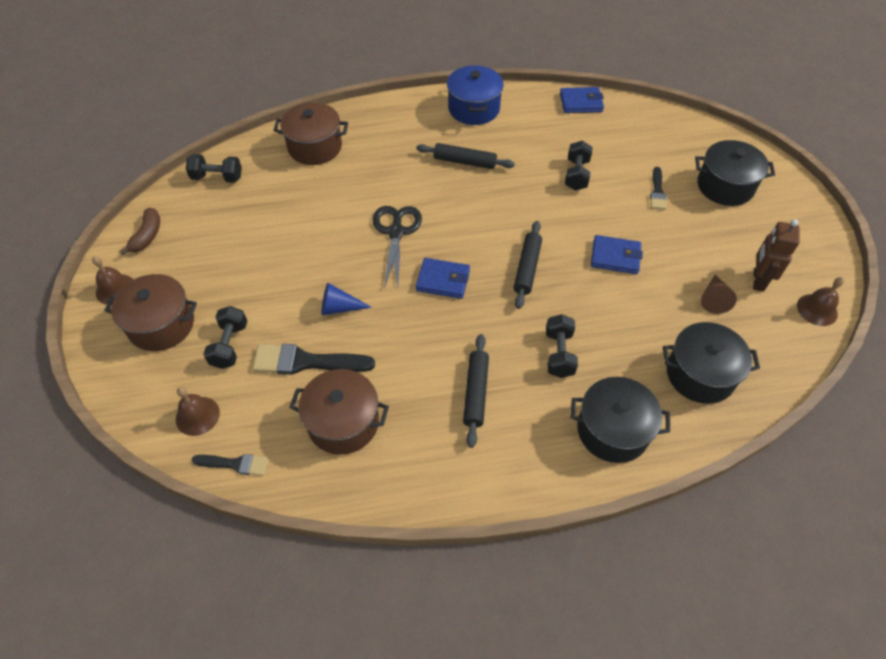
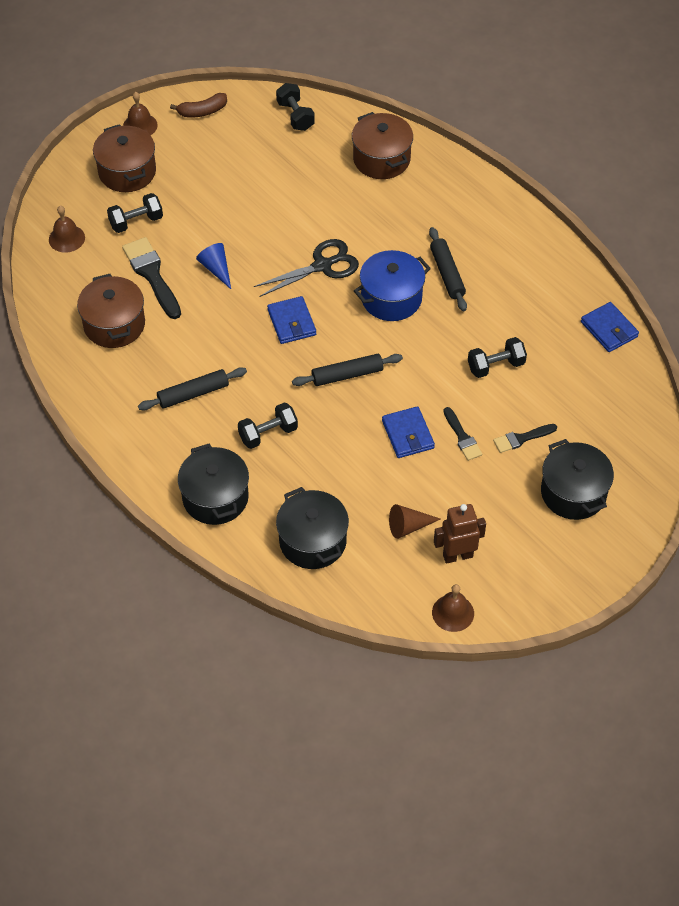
camera: 60 degrees right, 0 degrees up
black brush [192,454,269,476] -> black brush moved to [443,407,482,461]
blue pot [447,65,503,125] -> blue pot moved to [354,250,431,321]

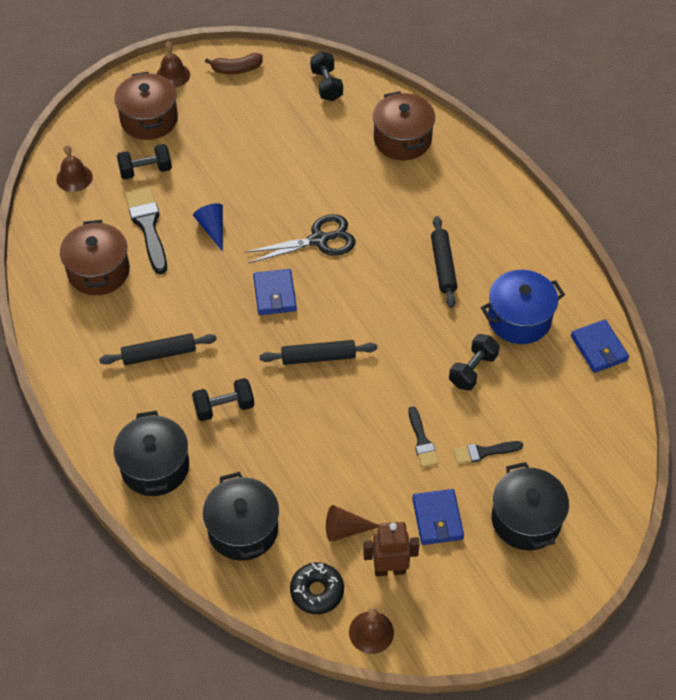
camera: 10 degrees right, 0 degrees up
blue pot [354,250,431,321] -> blue pot moved to [481,270,565,344]
blue wallet [382,406,435,458] -> blue wallet moved to [412,489,464,545]
black dumbbell [468,337,527,378] -> black dumbbell turned 45 degrees counterclockwise [449,334,500,391]
none -> black donut [290,562,344,614]

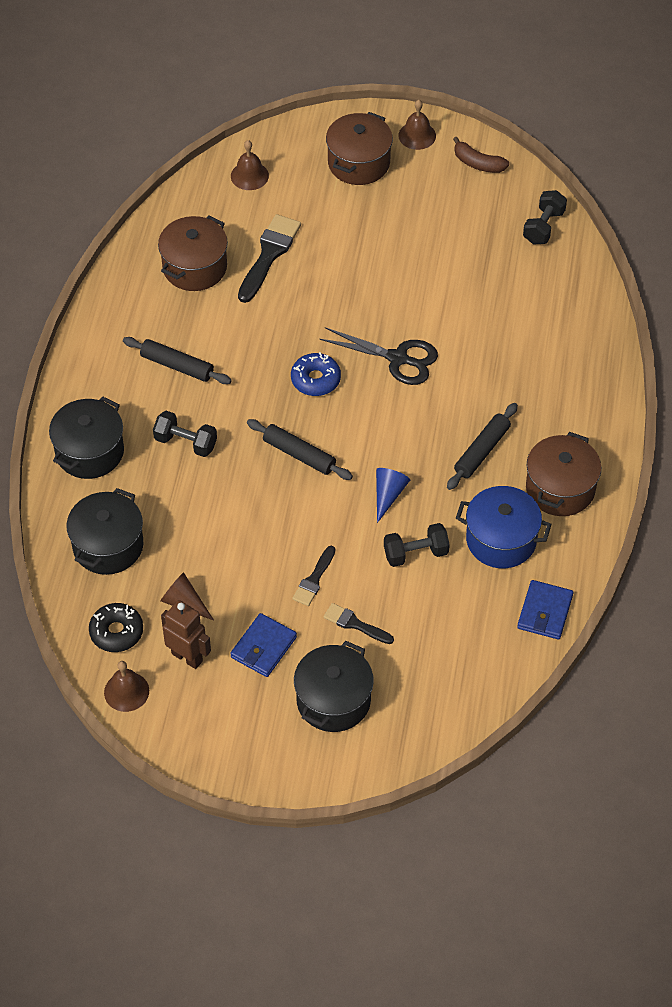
camera: 40 degrees right, 0 degrees up
black dumbbell [117,144,172,179] -> none
blue cone [193,203,223,252] -> blue cone moved to [376,468,410,523]
blue wallet [253,269,297,315] -> blue donut [291,352,341,396]
brown pot [373,91,435,160] -> brown pot moved to [526,432,601,516]

